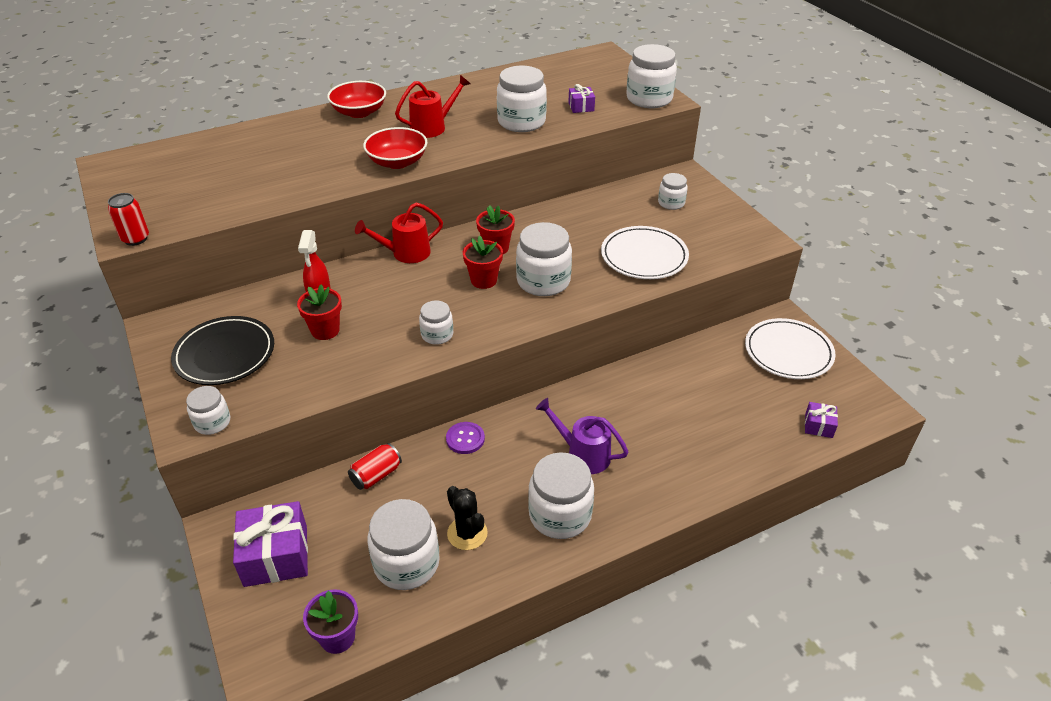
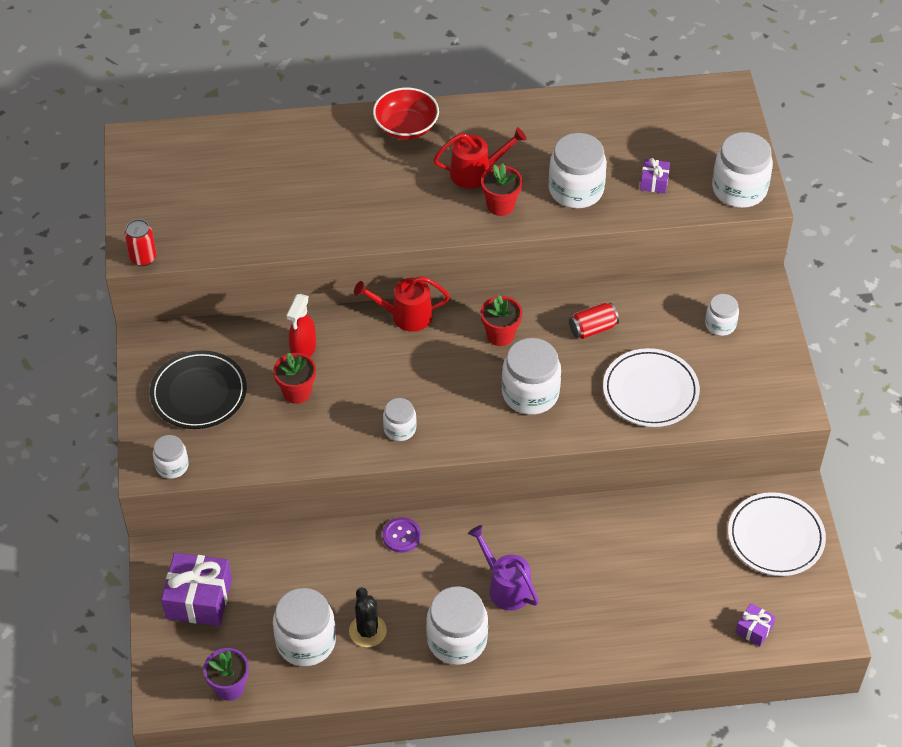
camera: 20 degrees right, 10 degrees up
red can [348,443,402,490] -> red can moved to [569,303,619,339]
red bowl [363,127,428,169] -> none
red flower pot [463,235,503,289] -> red flower pot moved to [481,163,522,216]

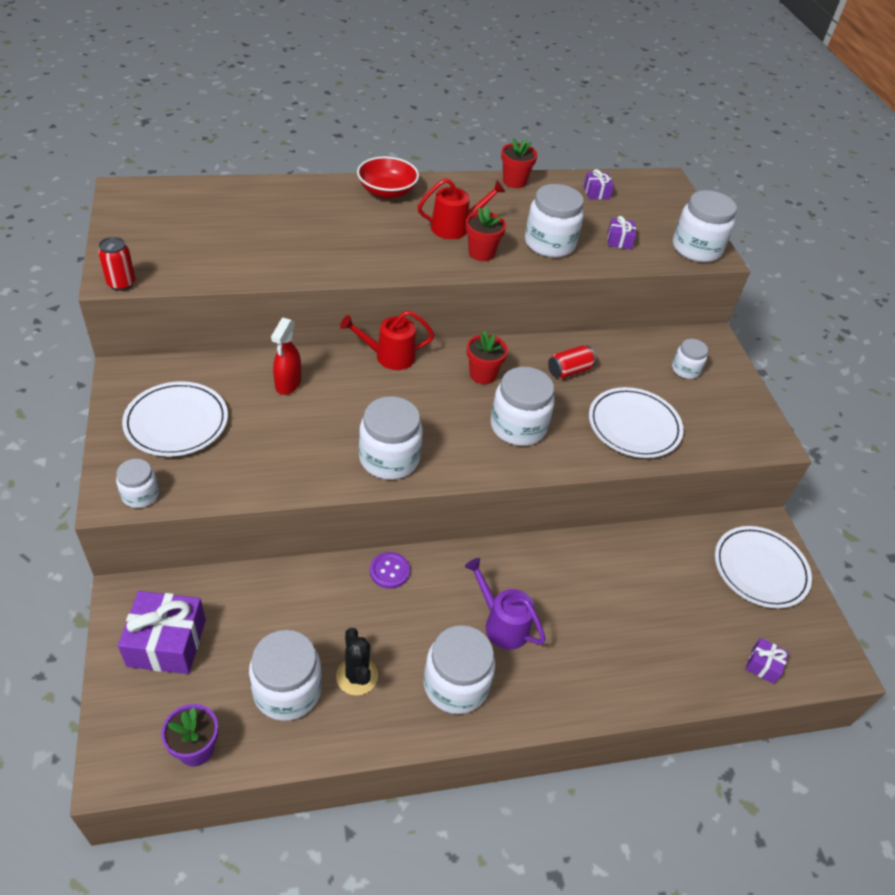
camera: 10 degrees left, 5 degrees down
black plate [150,350,247,429] -> white plate [122,381,228,457]
red flower pot [273,353,316,404] -> red flower pot moved to [501,138,538,188]
white jar [383,398,417,441] -> white jar [359,396,423,480], size x1.78
none -> purple gift [584,169,614,199]

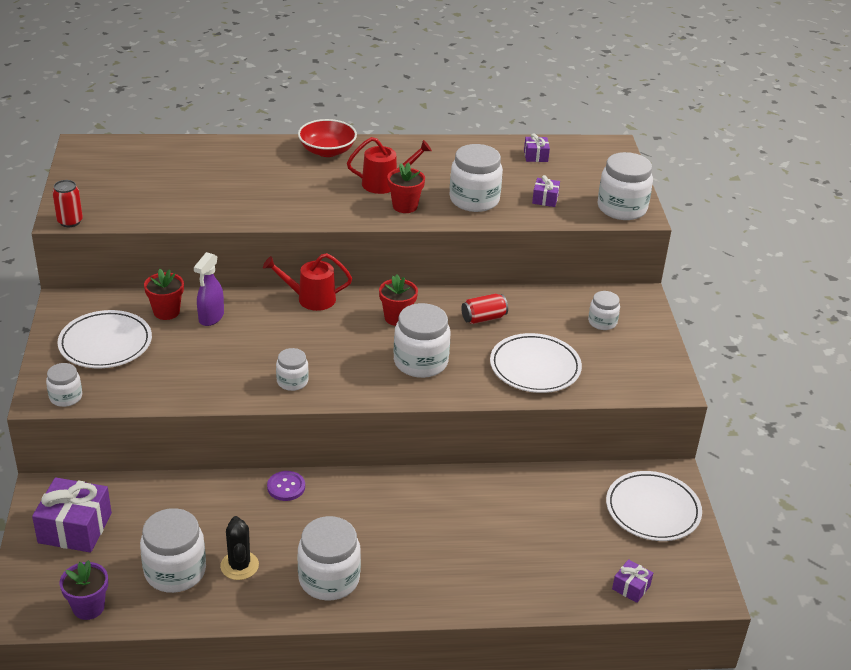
camera: 10 degrees right, 10 degrees down
red spray bottle [271,318,301,395] -> purple spray bottle [194,252,224,326]
white jar [359,396,423,480] -> white jar [276,348,309,391], size x0.56
purple watering can [465,558,546,650] -> none
red flower pot [501,138,538,188] -> red flower pot moved to [144,269,184,320]

